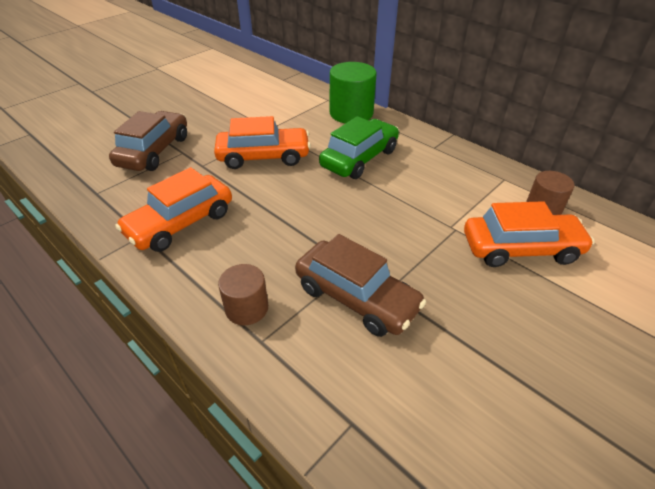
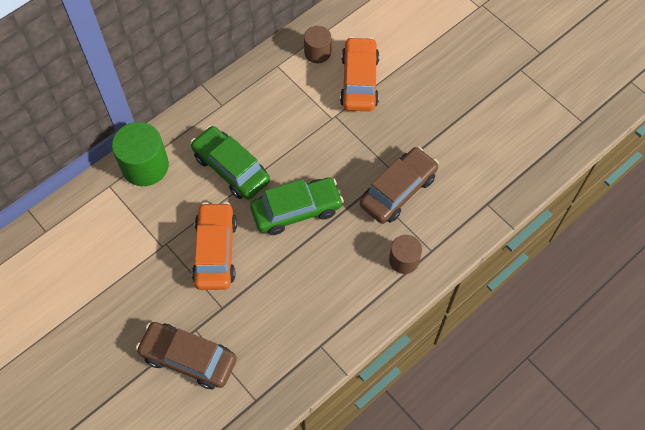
camera: 85 degrees left, 20 degrees up
orange car [115,167,232,252] -> none
none -> green car [250,177,344,235]

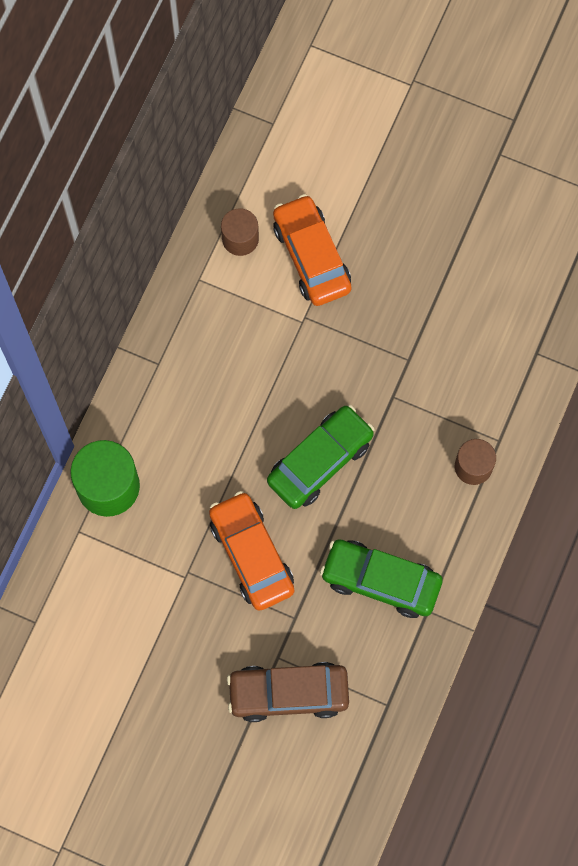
camera: 25 degrees left, 10 degrees up
green car [190,126,270,200] -> green car moved to [320,540,443,618]
brown car [360,147,439,224] -> none

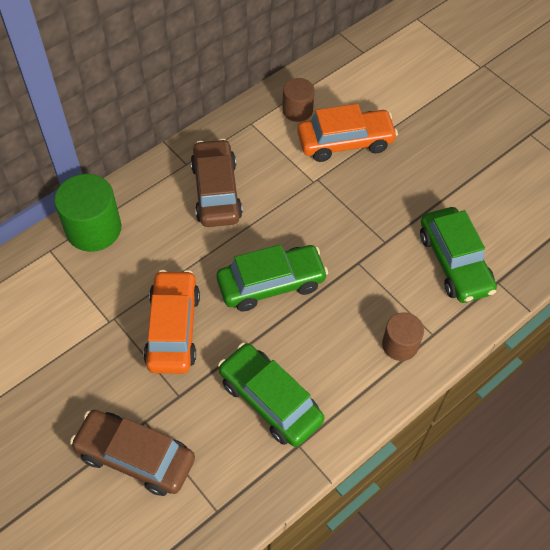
camera: 25 degrees right, 15 degrees down
orange car [273,194,352,306] -> orange car turned 75 degrees clockwise [297,104,398,162]
none -> brown car [190,139,243,227]
none -> green car [420,207,497,303]

